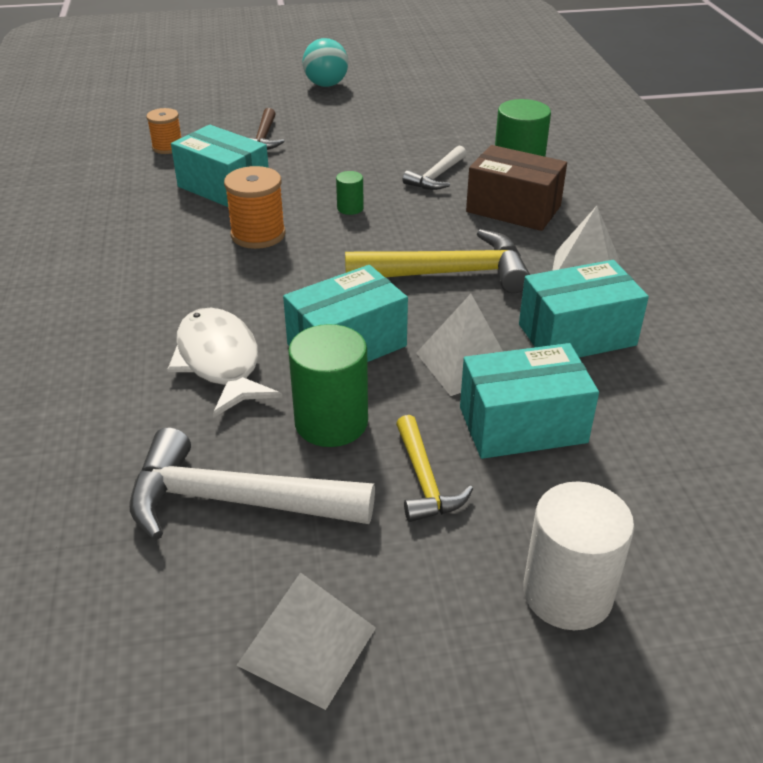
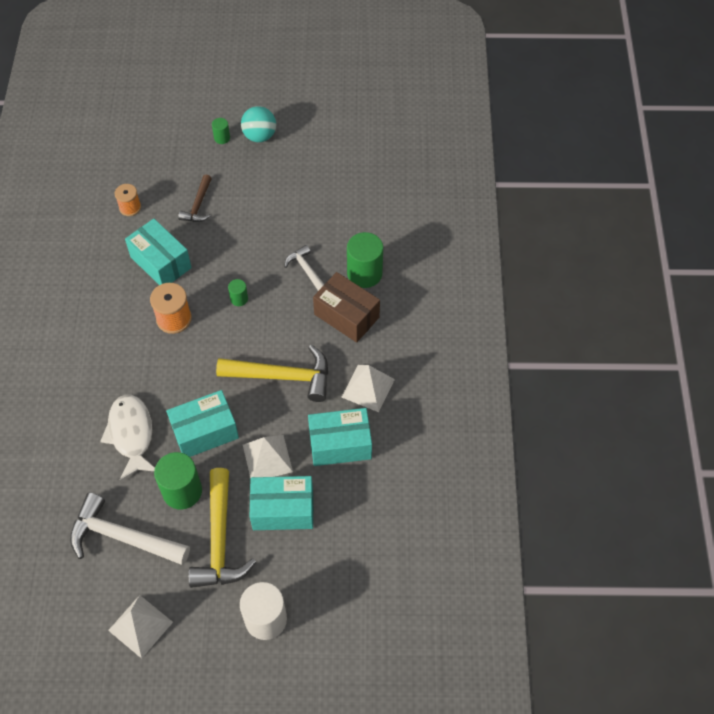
camera: 10 degrees right, 20 degrees up
yellow hammer [396,415,473,522] -> yellow hammer [188,468,256,588], size x1.78
white hammer [402,146,467,190] -> white hammer turned 105 degrees clockwise [284,245,324,291]
none -> green cylinder [212,118,230,144]

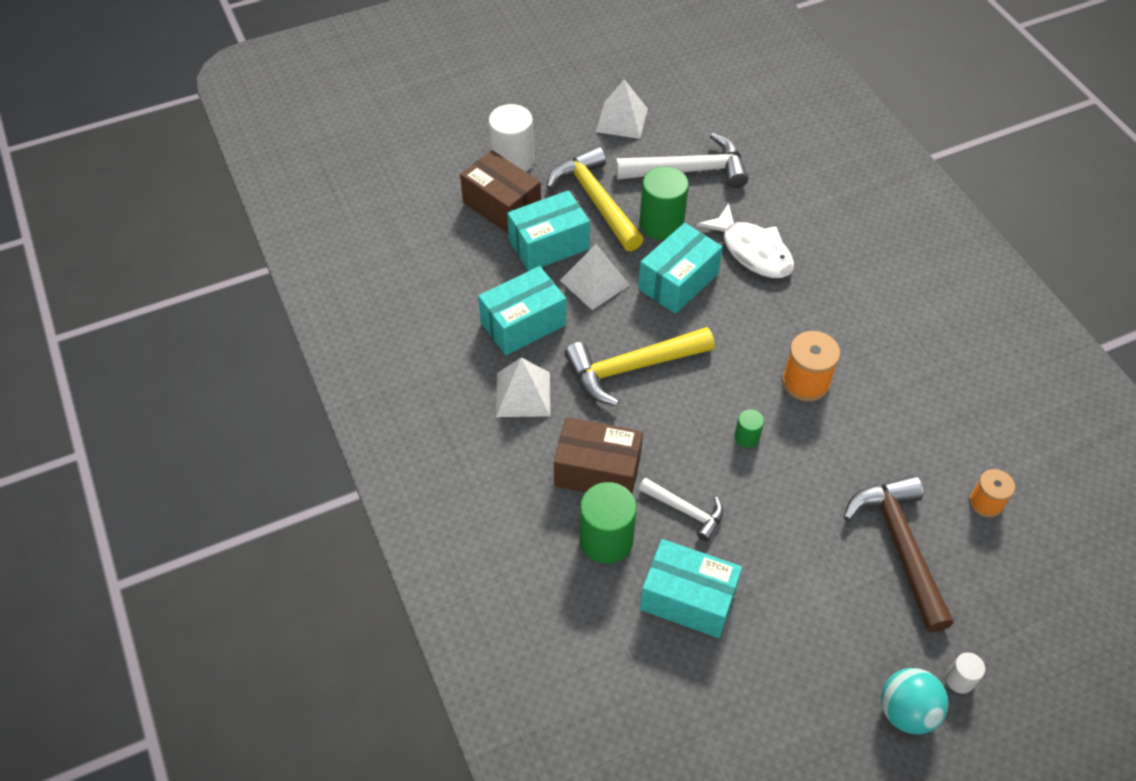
camera: 155 degrees right, 5 degrees down
turquoise box [125,219,192,285] -> turquoise box moved to [640,539,742,638]
brown hammer [178,174,212,222] -> brown hammer [844,475,954,632], size x1.78
green cylinder [212,118,230,144] -> white cylinder [946,653,985,694]
none -> brown box [460,150,541,234]

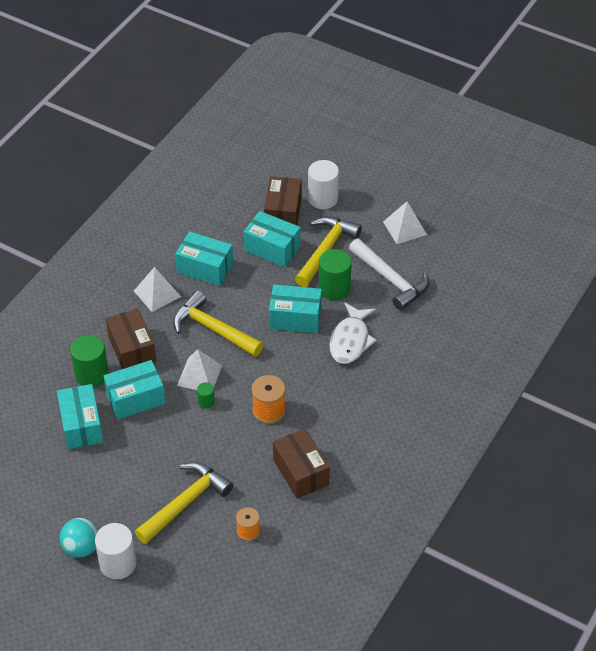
camera: 55 degrees right, 5 degrees down
white pyramid [560,244,630,310] -> white pyramid moved to [177,349,222,390]
white hammer [639,477,724,542] -> turquoise box [104,360,165,420]
brown hammer [844,475,954,632] -> yellow hammer [135,462,233,544]
white cylinder [946,653,985,694] -> white cylinder [95,523,136,579], size x2.02
none -> brown box [273,428,330,498]

